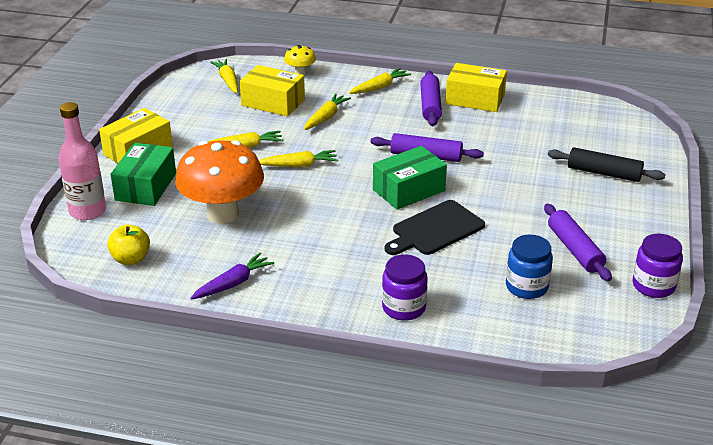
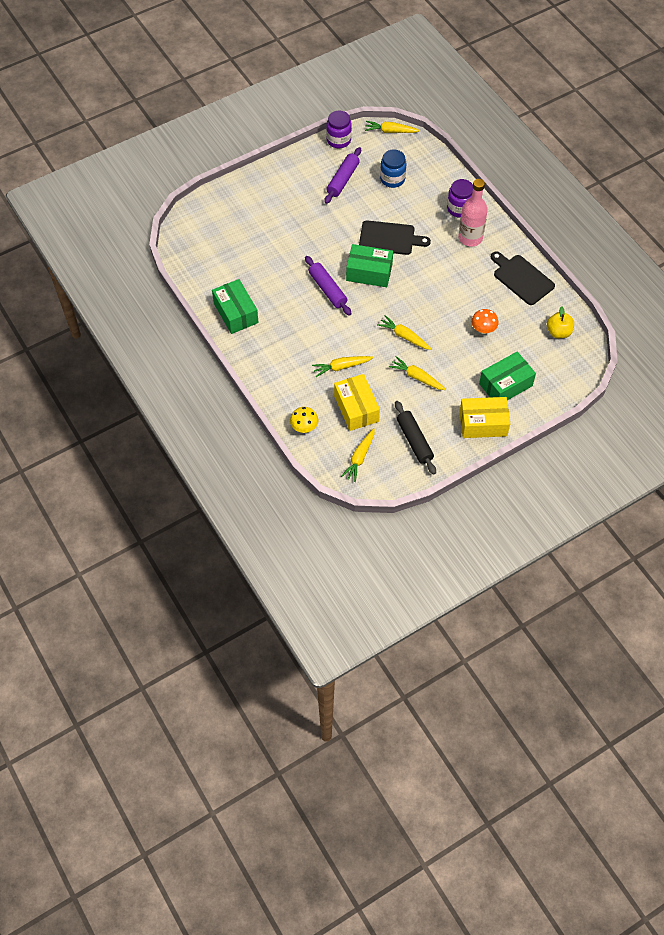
camera: 135 degrees left, 25 degrees up
pink bottle [58,102,106,220] -> pink bottle moved to [458,179,488,246]
orange mushroom [175,140,264,224] -> orange mushroom [471,309,499,334], size x0.45
purple carrot [191,253,274,299] -> black cutting board [491,251,555,305]
yellow carrot [349,68,411,94] -> yellow carrot moved to [365,121,420,133]
purple rolling pin [420,71,442,126] -> none
yellow box [445,63,507,112] -> green box [212,279,259,334]
black rolling pin [548,147,665,182] -> black rolling pin moved to [395,401,436,475]

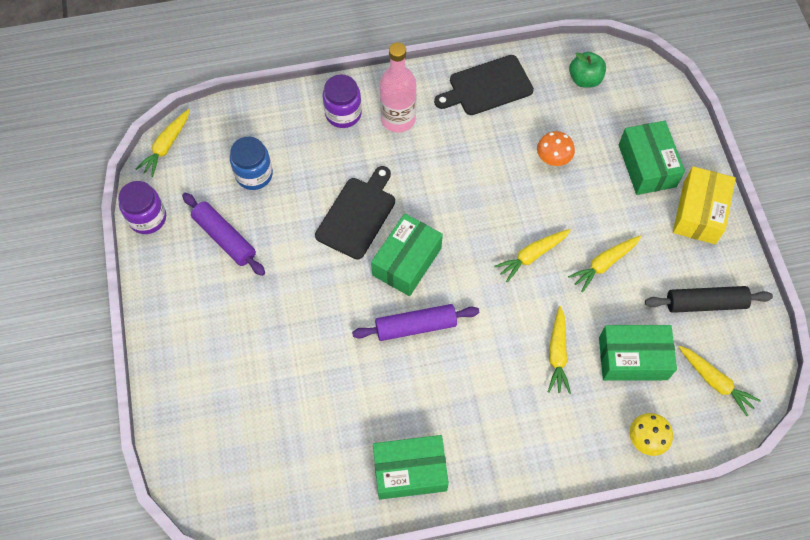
camera: 70 degrees left, 5 degrees up
yellow box [334,374,380,431] -> green box [599,325,677,381]
yellow apple [547,306,574,338] -> green apple [569,52,606,88]

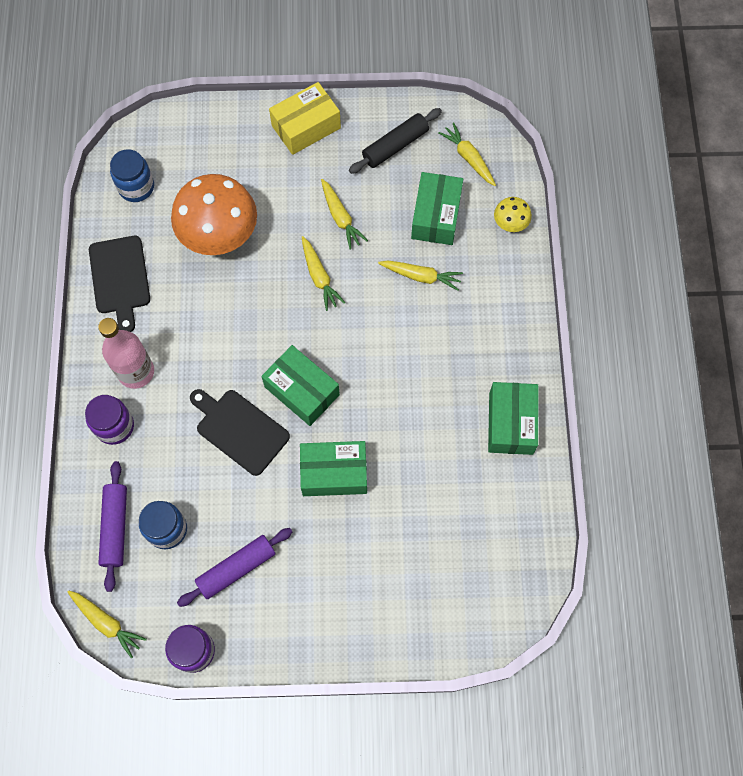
camera: 80 degrees left, 5 degrees up
purple rolling pin [352,304,479,341] -> purple rolling pin moved to [98,461,127,592]
orange mushroom [537,131,575,166] -> orange mushroom [171,174,257,255], size x2.22
green apple [569,52,606,88] -> blue jar [110,149,154,202]
green box [619,121,685,195] -> green box moved to [300,441,367,496]
black rolling pin [645,286,773,313] -> black rolling pin turned 45 degrees clockwise [349,108,442,174]
yellow box [673,166,736,244] -> yellow box turned 60 degrees counterclockwise [269,82,341,155]
yellow carrot [679,346,761,416] -> yellow carrot turned 90 degrees counterclockwise [438,123,496,186]

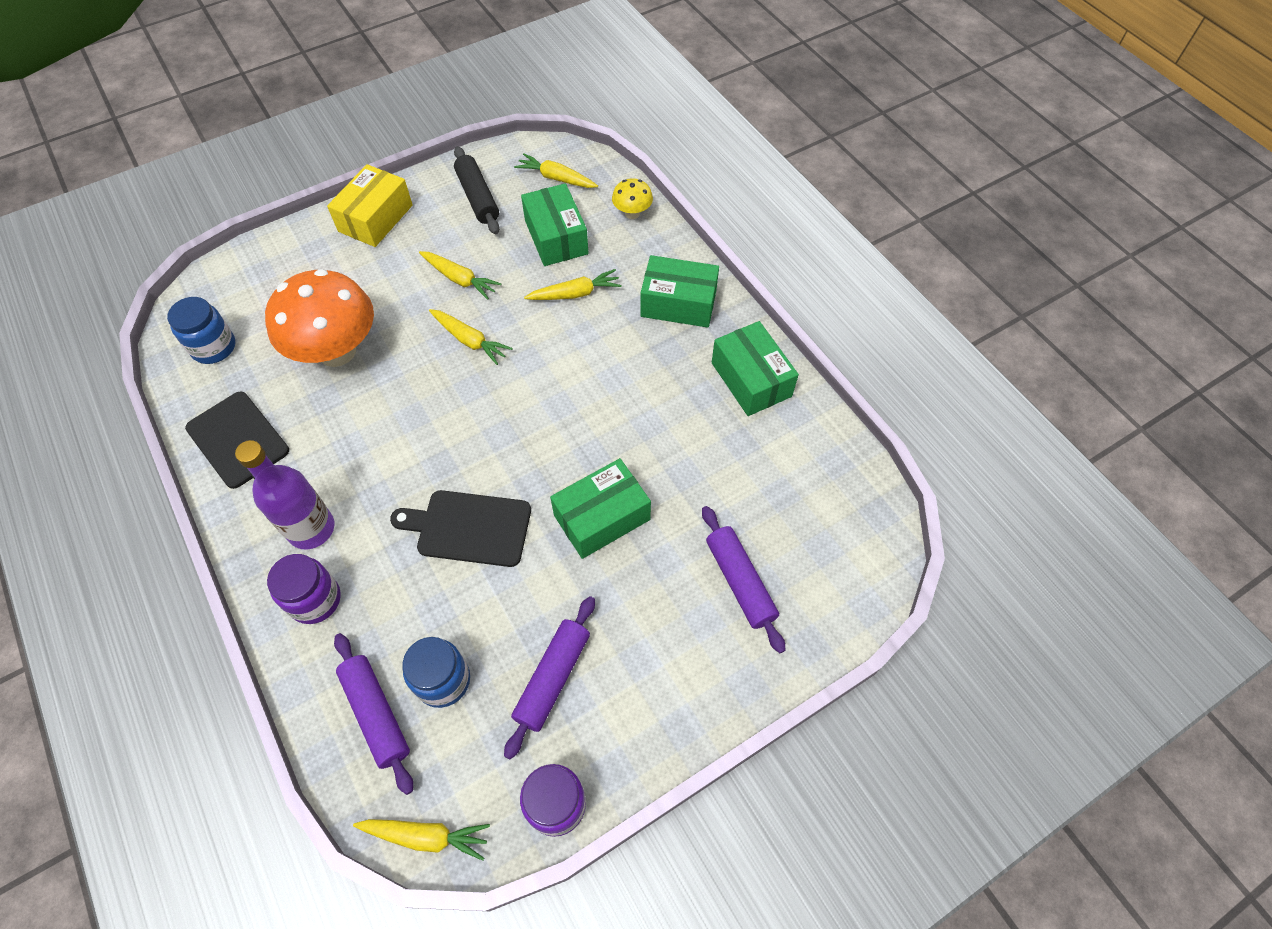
camera: 30 degrees left, 10 degrees down
pink bottle [98,318,154,389] -> purple bottle [235,440,334,549]
green box [261,345,340,426] -> green box moved to [640,255,719,328]
black rolling pin [349,108,442,174] -> black rolling pin turned 45 degrees counterclockwise [454,146,500,234]
none -> purple rolling pin [702,506,785,653]

